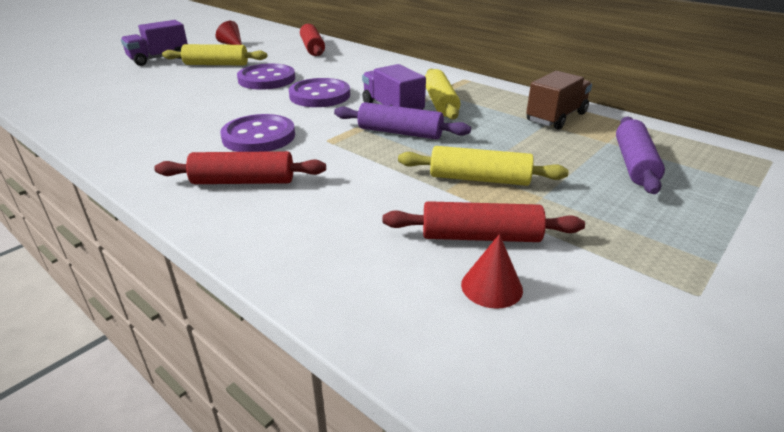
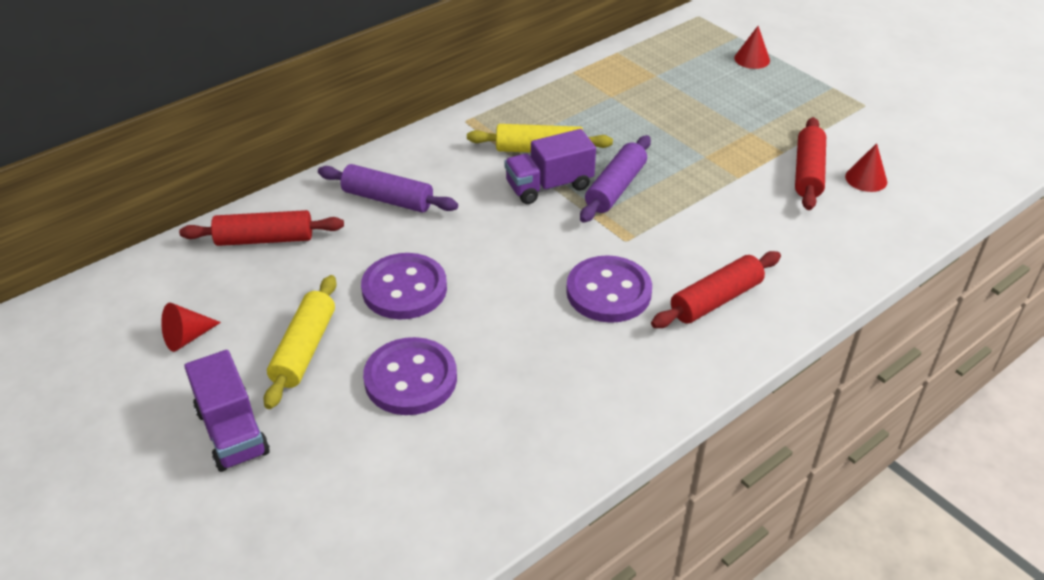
camera: 80 degrees left, 10 degrees up
red rolling pin [154,151,326,184] -> red rolling pin turned 45 degrees clockwise [651,251,781,328]
purple button [289,78,350,107] -> purple button moved to [363,337,457,415]
yellow rolling pin [398,146,569,186] -> none
brown truck [526,71,592,130] -> none
purple rolling pin [616,117,665,194] -> purple rolling pin moved to [318,164,458,212]
none -> red cone [734,26,770,69]

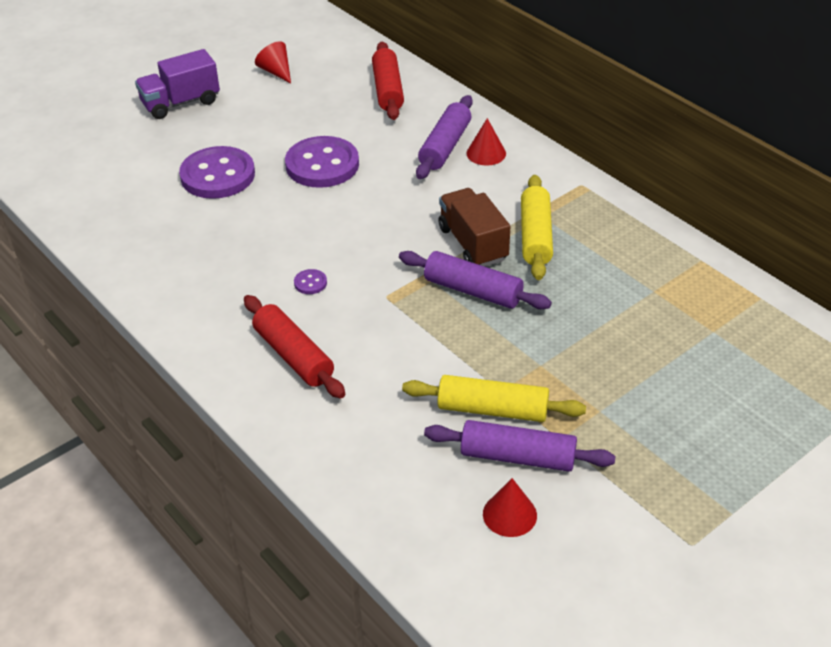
camera: 90 degrees right, 0 degrees up
yellow rolling pin [264,275,337,409] -> yellow rolling pin moved to [402,375,586,422]
purple truck [504,129,596,204] -> brown truck [438,188,510,267]
purple button [566,255,652,323] -> purple button [294,269,327,294], size x0.40
red cone [734,26,770,69] -> red cone moved to [466,118,506,166]
red rolling pin [795,117,826,210] -> purple rolling pin [424,420,616,472]

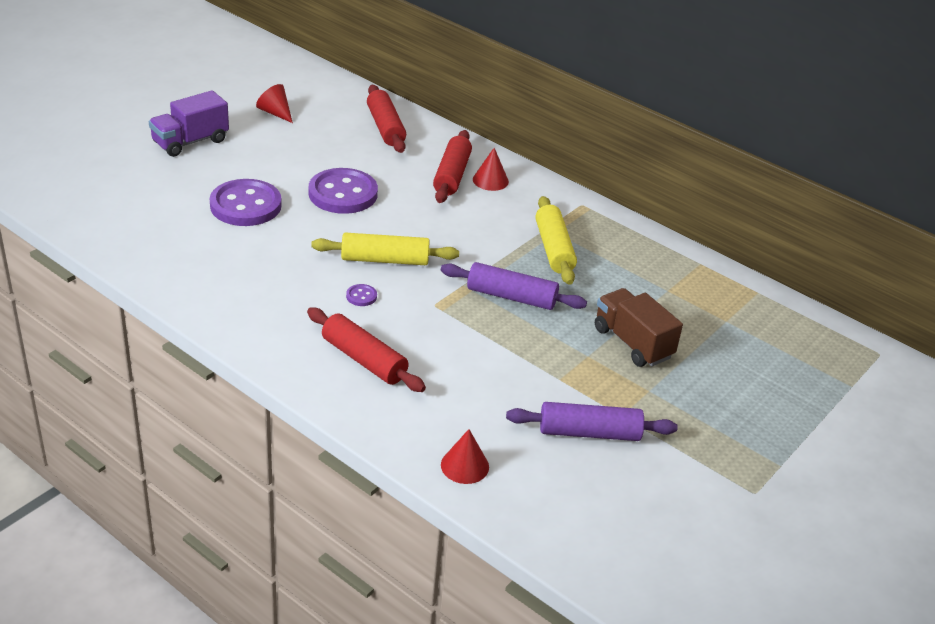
camera: 15 degrees left, 5 degrees down
yellow rolling pin [402,375,586,422] -> yellow rolling pin moved to [311,233,459,265]
purple rolling pin [416,95,473,179] -> red rolling pin [433,130,472,203]
brown truck [438,188,510,267] -> brown truck moved to [595,288,683,367]
red cone [483,478,537,537] -> red cone moved to [441,429,489,484]

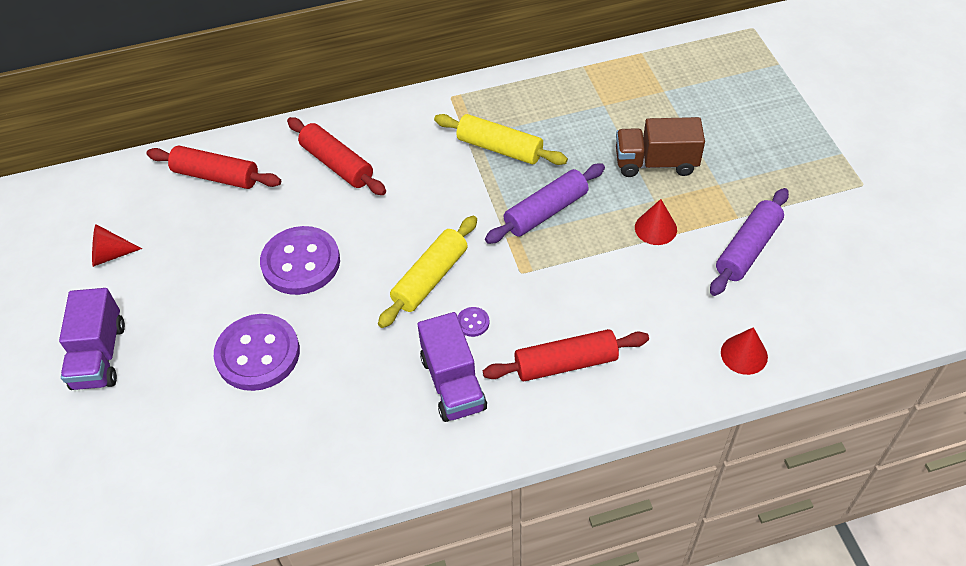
camera: 50 degrees left, 15 degrees up
red cone [473,148,509,191] -> red cone moved to [635,199,677,245]
none -> purple truck [418,312,487,422]

